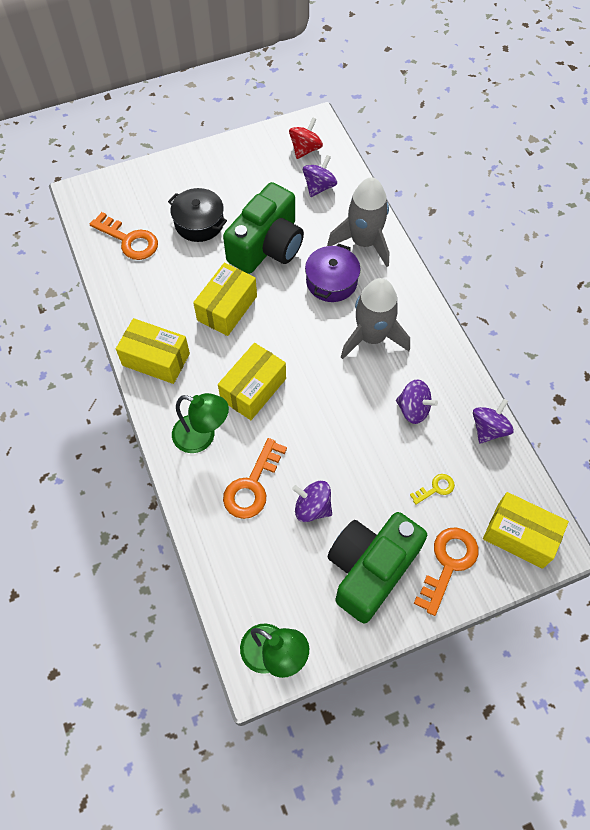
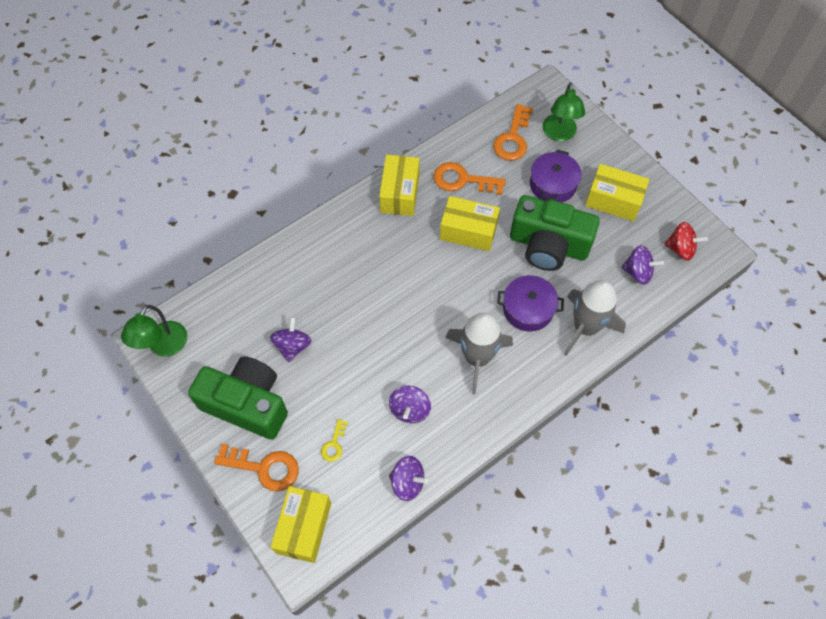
camera: 75 degrees right, 0 degrees up
black pot [168,188,227,242] -> purple pot [530,150,582,202]
green lamp [172,393,229,453] -> green lamp moved to [542,82,585,141]
yellow box [218,343,286,420] -> yellow box moved to [585,164,649,221]
orange key [223,438,287,519] -> orange key moved to [434,162,506,195]
yellow key [410,474,455,505] -> yellow key turned 60 degrees clockwise [321,419,348,462]

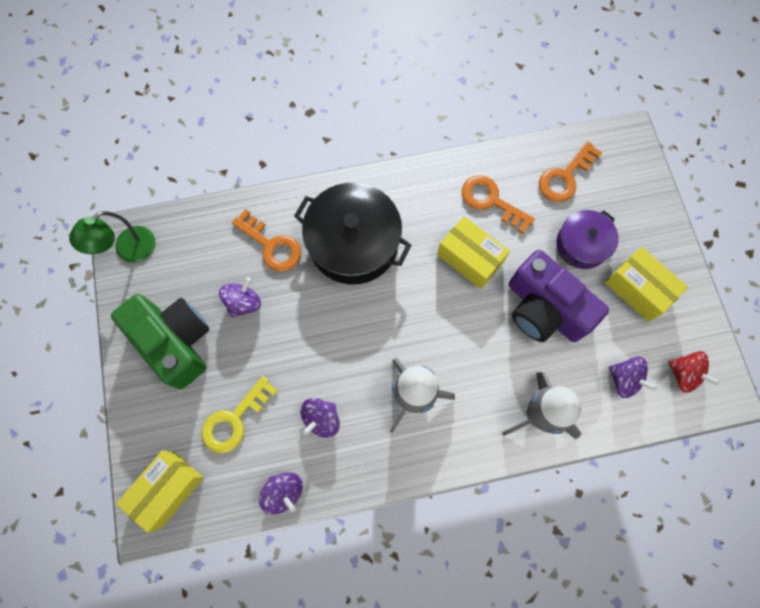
camera: 25 degrees right, 10 degrees up
orange key [214,444,299,492] -> orange key moved to [232,209,301,272]
yellow key [321,419,348,462] -> yellow key [202,376,278,454], size x1.90
yellow box [379,155,420,216] -> none
purple pot [497,275,564,331] -> none
green camera [510,195,600,271] -> purple camera [509,250,609,342]
green lamp [542,82,585,141] -> none
none -> black pot [294,183,412,284]

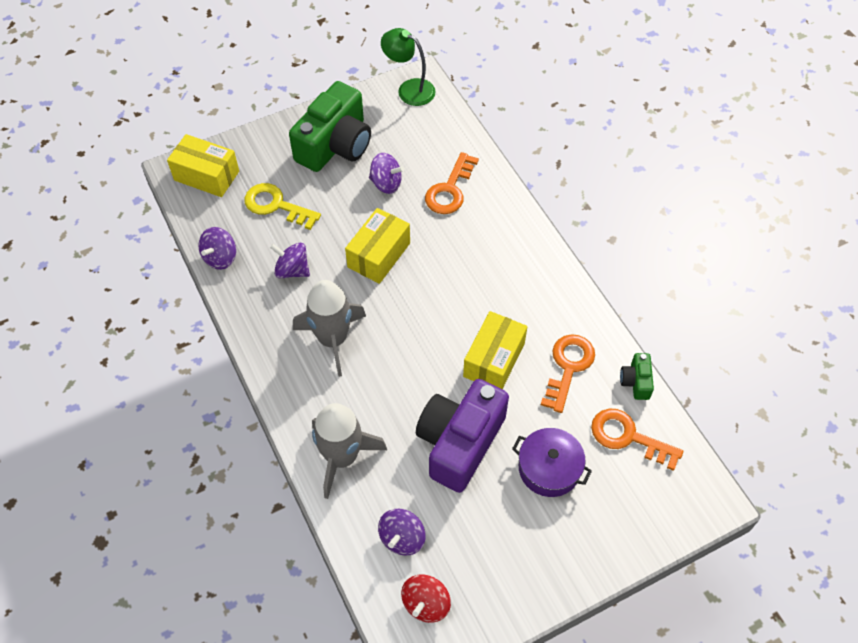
camera: 75 degrees right, 15 degrees down
black pot [294,183,412,284] -> none
yellow box [605,247,688,322] -> yellow box moved to [345,208,410,284]
none -> green camera [620,353,654,400]

